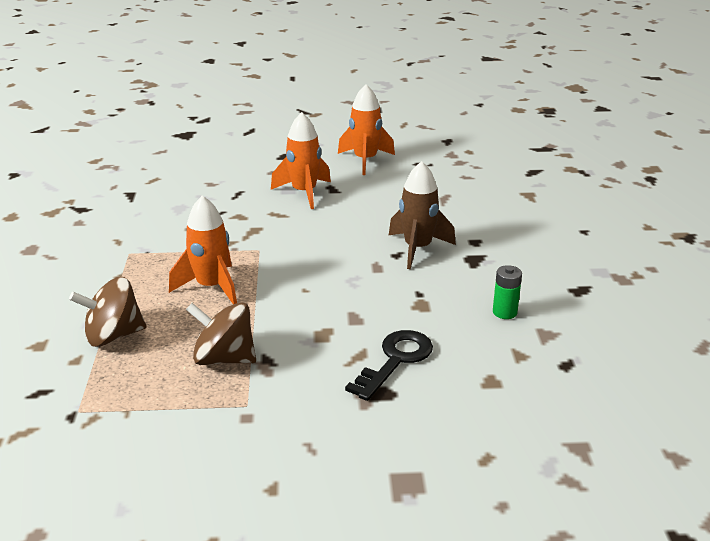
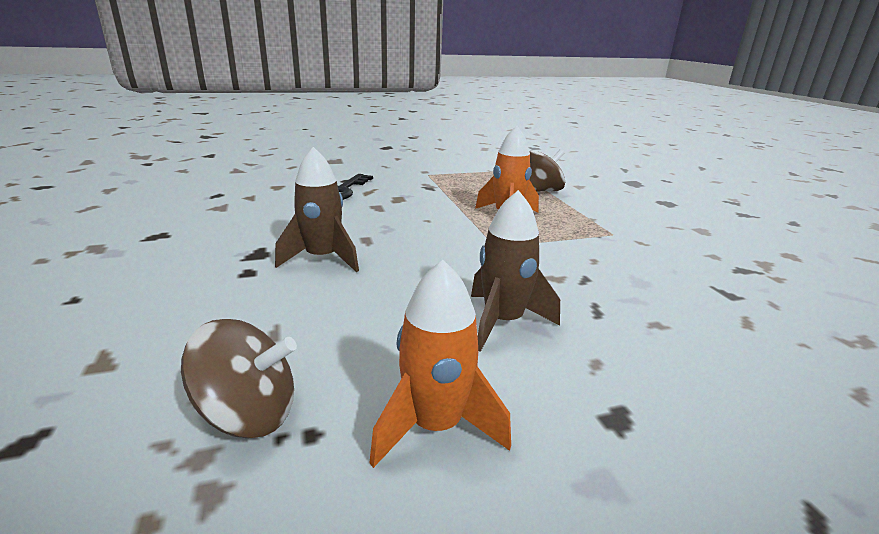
camera: 165 degrees right, 5 degrees down
brown spinning top [186,302,256,365] -> brown spinning top moved to [181,319,297,438]
orange rocket [271,112,331,209] -> brown rocket [471,190,560,352]
green battery [493,265,522,319] -> none

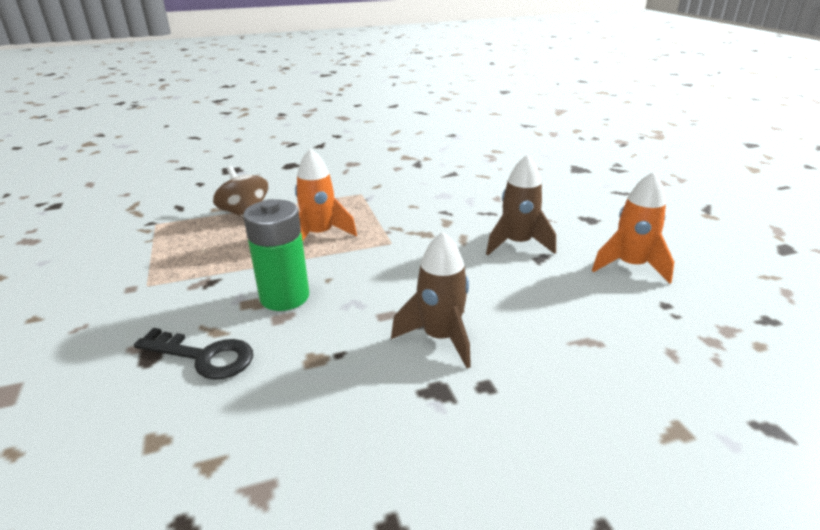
camera: 90 degrees left, 5 degrees up
brown spinning top [181,319,297,438] -> none
none -> green battery [243,199,309,311]

